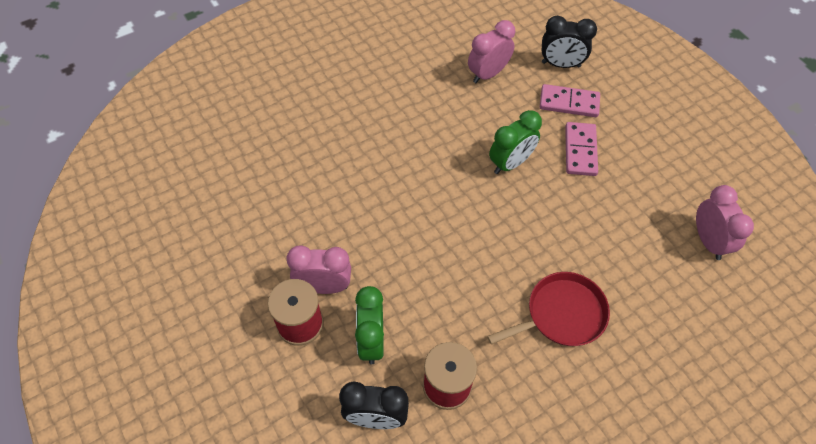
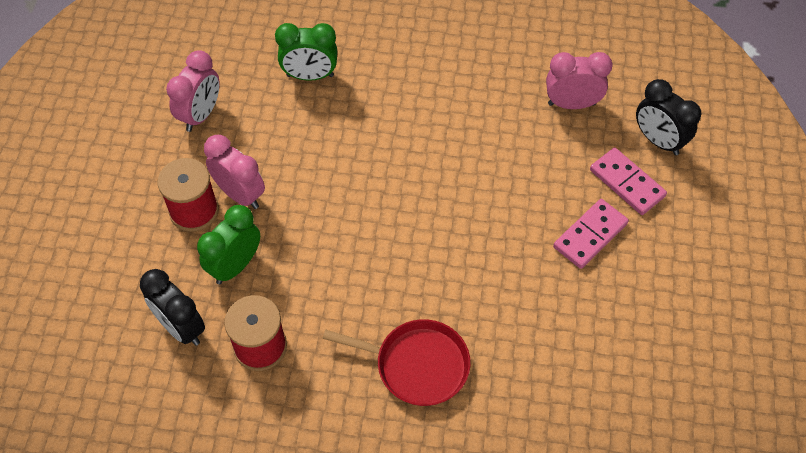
camera: 40 degrees right, 0 degrees up
green clock [489,110,542,174] -> green clock moved to [275,23,337,81]
pink clock [696,185,754,260] -> pink clock moved to [166,50,220,132]

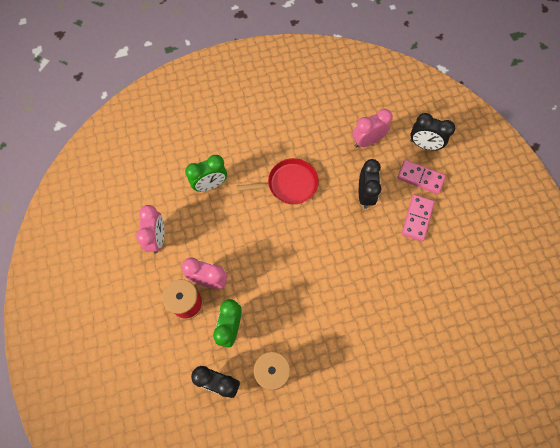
camera: 25 degrees left, 10 degrees up
red pan [323,319,471,406] -> red pan moved to [237,158,319,204]
none -> black clock [359,159,381,209]

